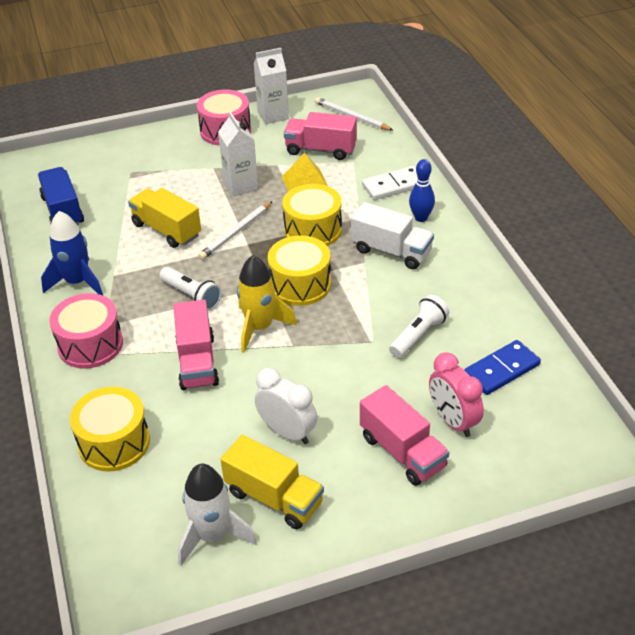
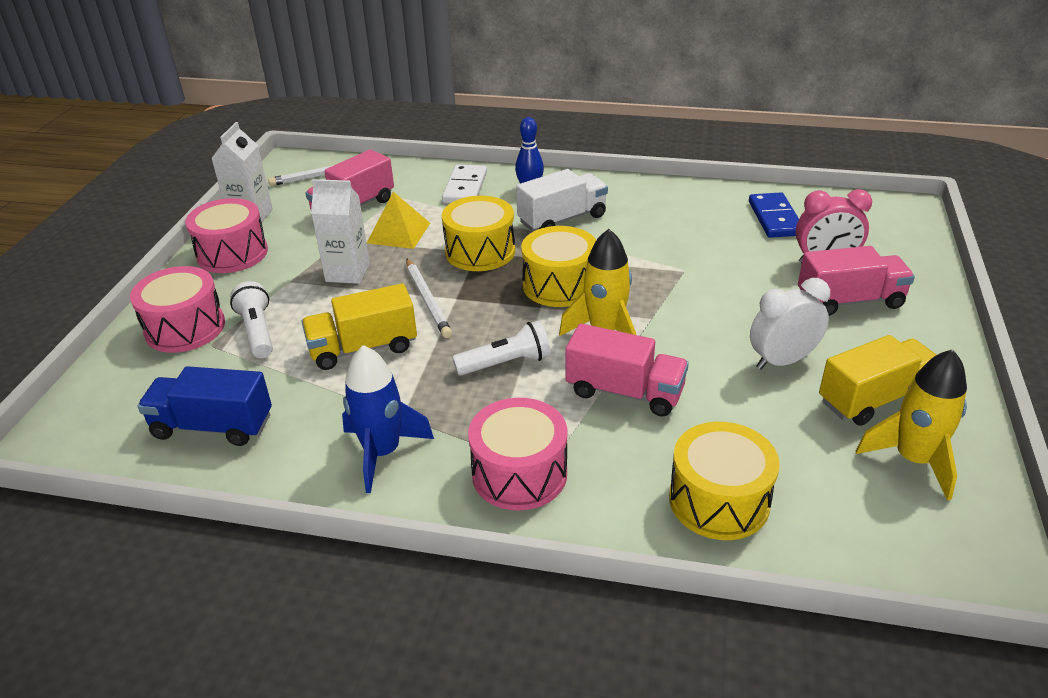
camera: 60 degrees left, 5 degrees down
white rocket [178,464,257,566] -> yellow rocket [856,349,967,501]
white flashlight [389,295,449,358] -> white flashlight moved to [230,281,273,358]
none -> pink drum [130,266,225,353]

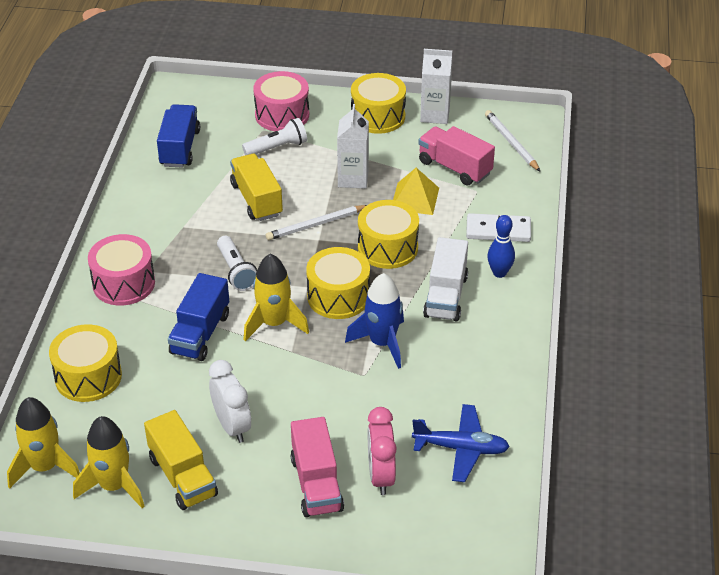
camera: 85 degrees right, 5 degrees up
pink drum [185,198,268,273] -> yellow drum [351,73,406,134]
blue rocket [342,345,434,493] -> blue rocket moved to [345,273,404,369]
white truck [516,169,608,232] -> white truck turned 45 degrees clockwise [423,237,468,322]
pink truck [566,323,689,416] -> blue truck [168,273,229,361]
blue domino [749,192,799,238] -> blue plane [412,404,510,482]
none -> yellow rocket [7,397,80,489]

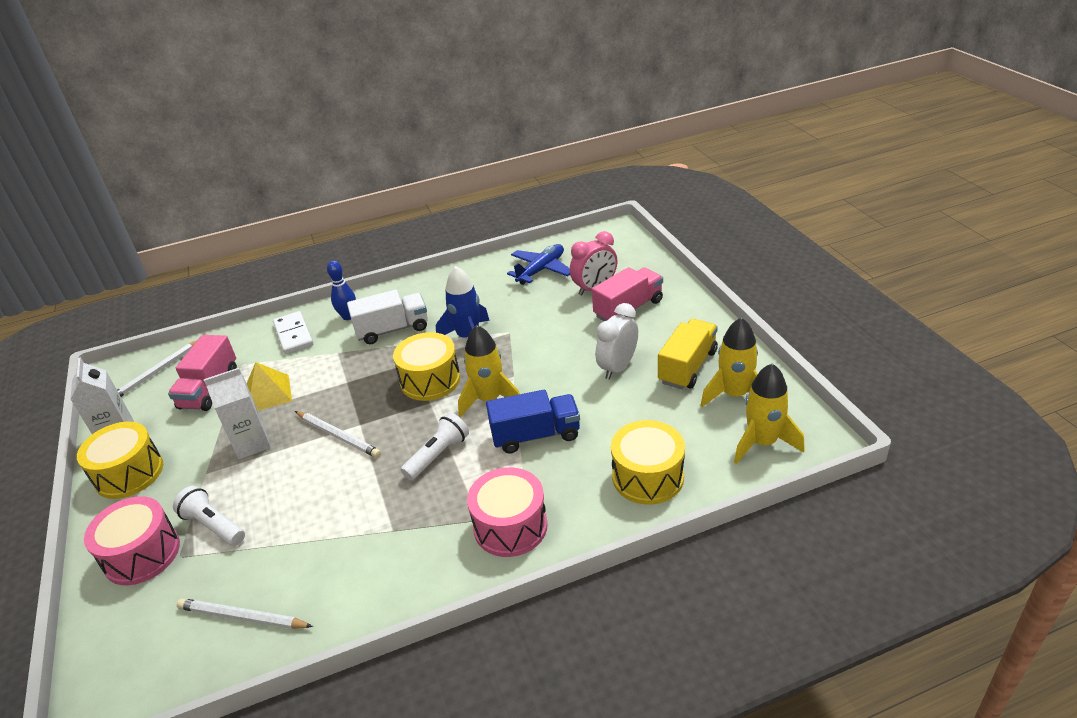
camera: 115 degrees left, 5 degrees down
blue truck [157,104,200,168] -> white pencil [177,598,313,629]
yellow truck [230,154,283,221] -> none
yellow drum [358,200,419,269] -> none
blue plane [412,404,510,482] -> blue plane turned 60 degrees clockwise [507,244,570,285]

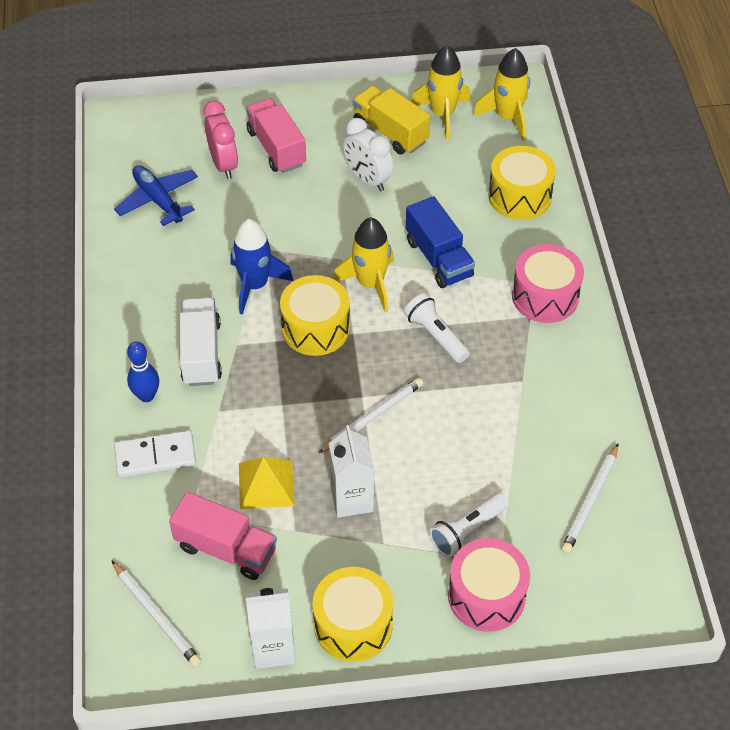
camera: 80 degrees left, 15 degrees up
blue truck [486,390,580,454] -> blue truck turned 150 degrees clockwise [406,196,475,288]

